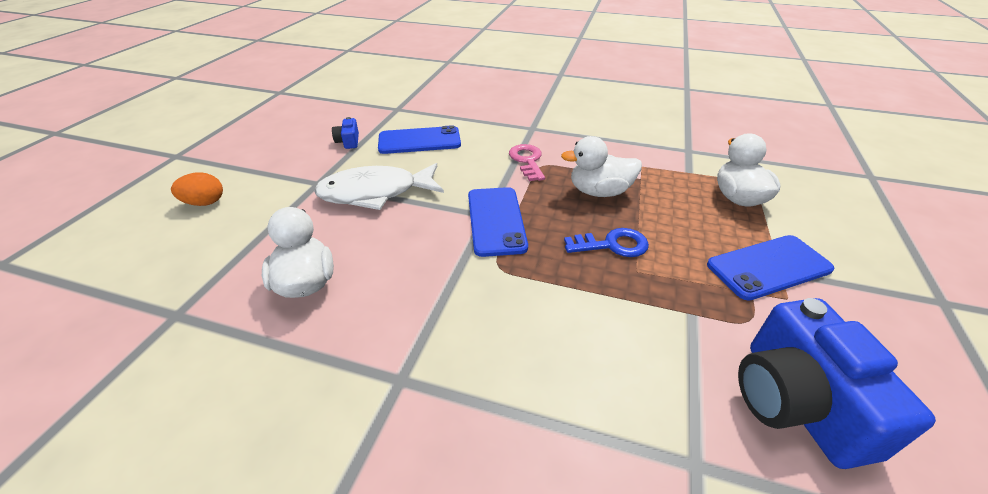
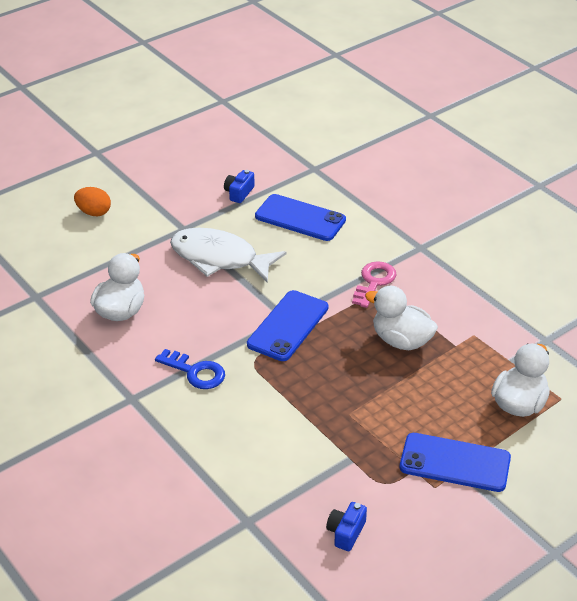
camera: 35 degrees right, 0 degrees up
blue key [564,228,649,257] -> blue key moved to [155,349,225,389]
blue camera [738,298,936,469] -> blue camera [326,502,367,551], size x0.43

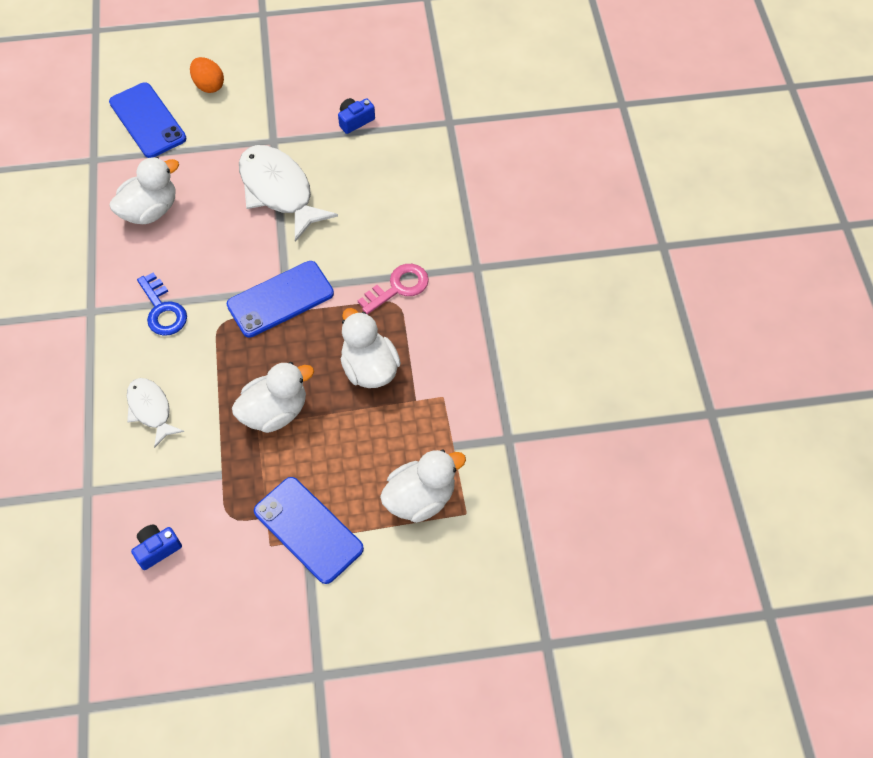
camera: 30 degrees right, 20 degrees up
blue phone [255,194,346,241] -> blue phone moved to [109,83,186,158]
none -> white fish [127,378,184,448]
none -> white duck [232,362,314,433]

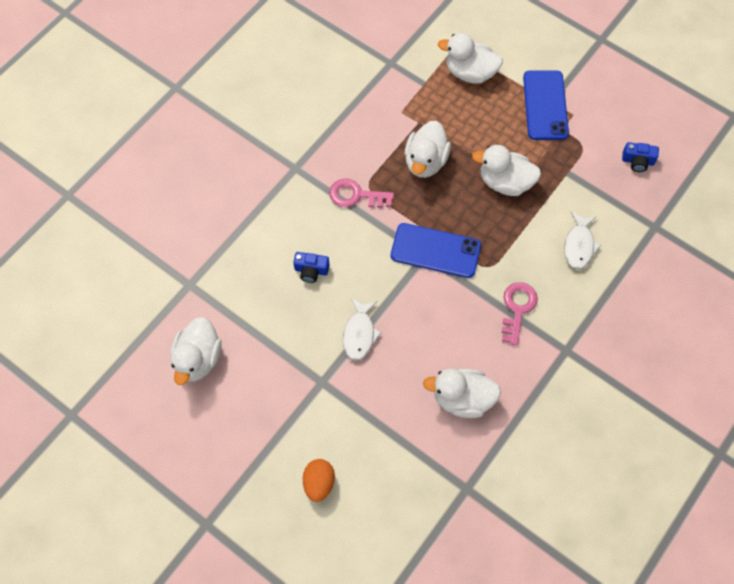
camera: 135 degrees left, 5 degrees up
blue phone [109,83,186,158] -> none
blue key [137,272,187,336] -> pink key [502,282,538,346]
white fish [239,145,338,242] -> white fish [343,298,381,361], size x0.57
blue camera [338,98,375,134] -> blue camera moved to [293,252,329,283]
none -> white duck [171,317,222,385]

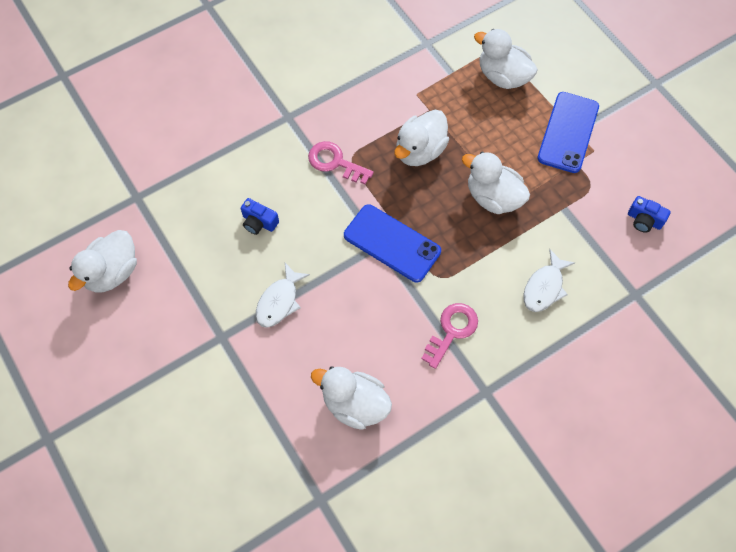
camera: 20 degrees right, 0 degrees up
orange egg [303,459,335,502] -> none

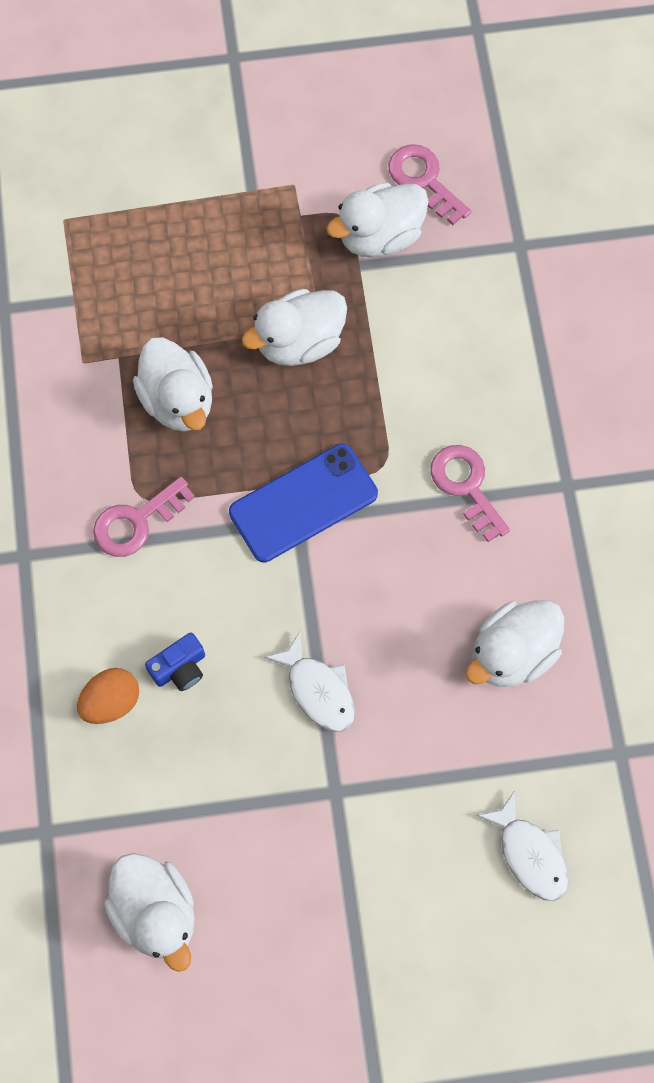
camera: 65 degrees left, 5 degrees up
white duck [474,29,538,89] -> white duck moved to [326,183,428,258]
white fish [523,249,575,312] -> white fish moved to [477,790,569,901]
blue phone [537,92,599,173] -> none
blue camera [628,196,671,233] -> pink key [388,144,471,225]
none -> orange egg [77,668,139,724]

